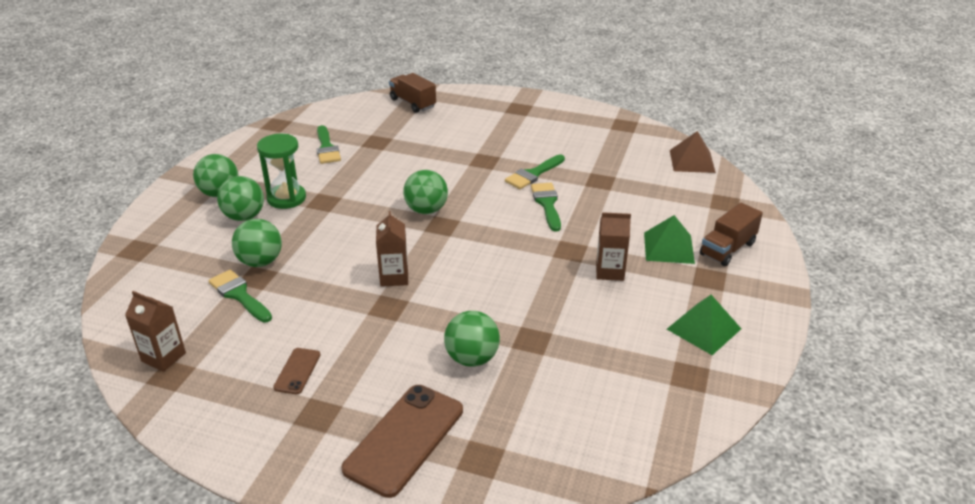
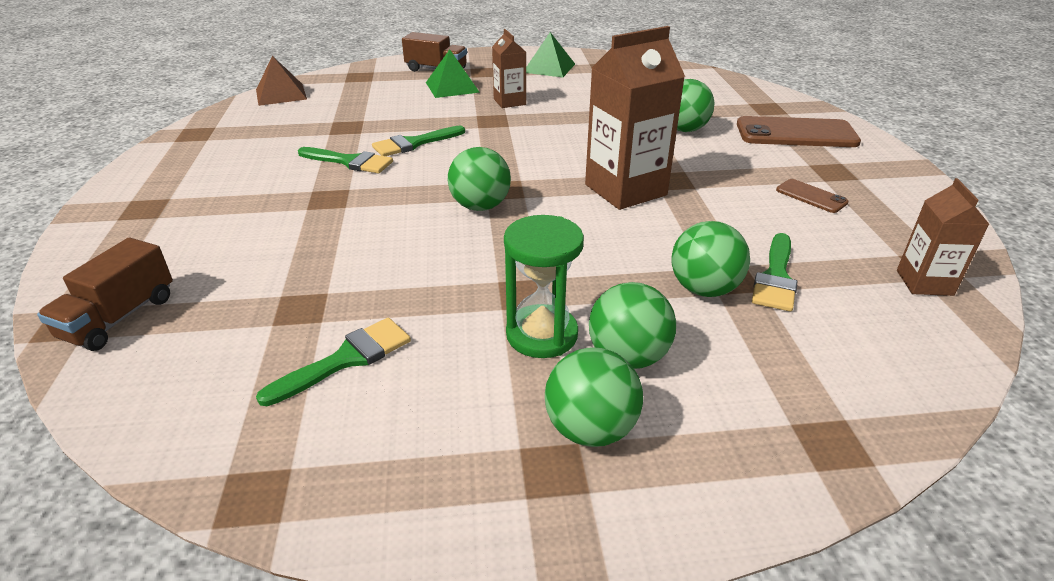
camera: 115 degrees left, 0 degrees up
brown phone [273,348,320,394] -> brown phone turned 60 degrees clockwise [776,179,849,213]
brown carton [376,211,408,287] -> brown carton [585,26,685,210], size x1.79

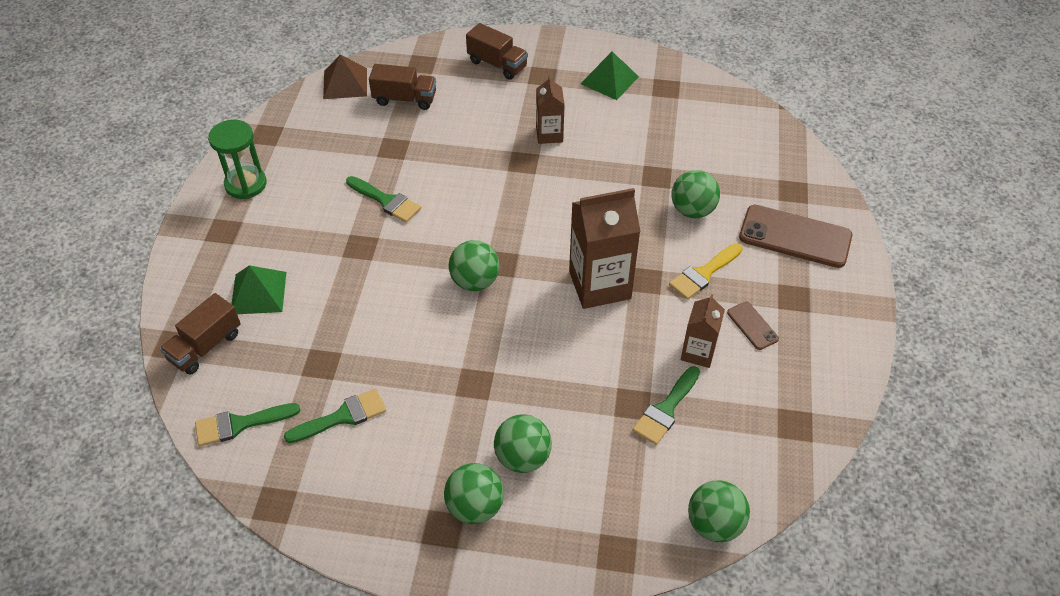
camera: 15 degrees right, 15 degrees up
green brush [372,125,465,156] -> green brush moved to [195,403,300,446]
green pyramid [426,49,480,98] -> green pyramid moved to [231,265,286,314]
green hourglass [504,215,584,358] -> green hourglass moved to [208,120,267,199]
green ball [672,221,750,297] -> green ball moved to [688,480,750,542]
brown carton [897,178,990,296] -> brown carton moved to [681,294,725,368]
none -> brown truck [369,64,436,110]
none -> yellow brush [669,243,743,300]

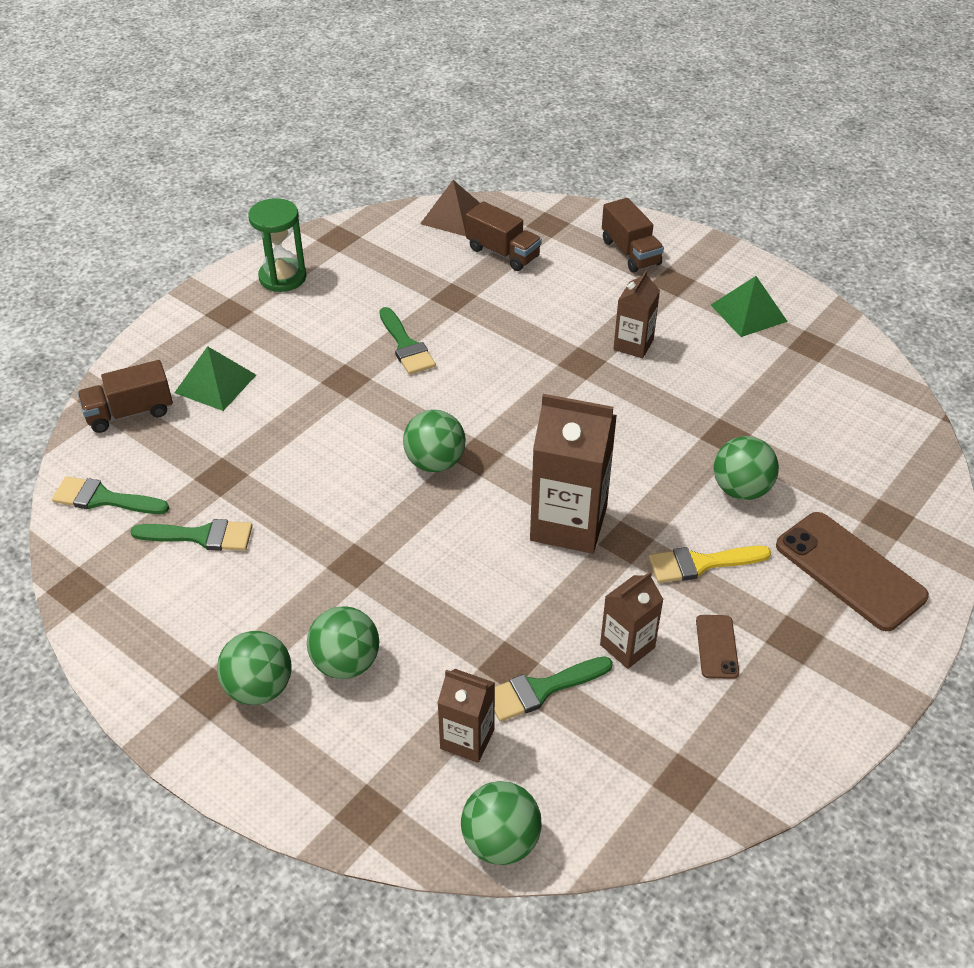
camera: 30 degrees right, 5 degrees down
none -> brown carton [437,669,495,763]

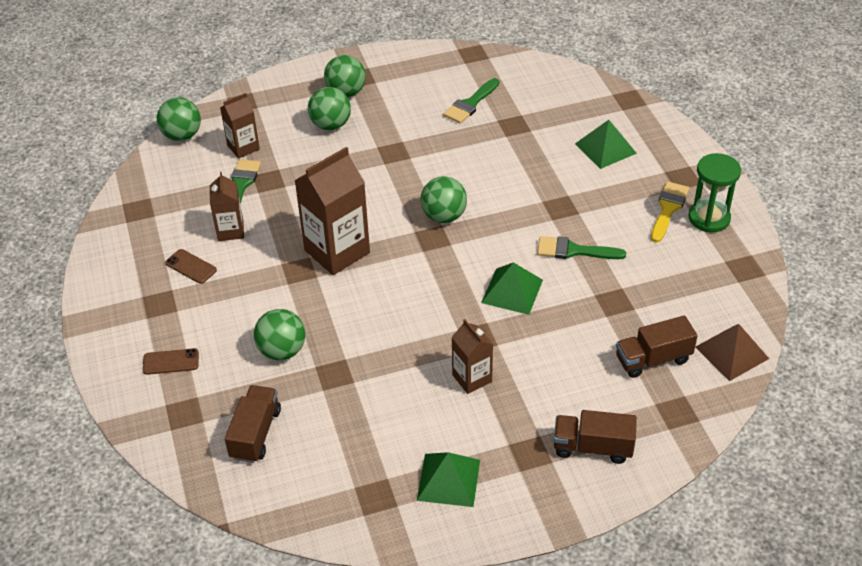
camera: 125 degrees right, 0 degrees up
green brush [52,476,169,514] -> none
brown truck [77,360,173,433] -> brown truck moved to [225,385,281,463]
yellow brush [649,546,771,583] -> yellow brush moved to [651,182,689,243]
brown phone [776,512,929,631] -> brown phone [143,348,199,375], size x0.49
none -> green pyramid [481,262,543,315]

